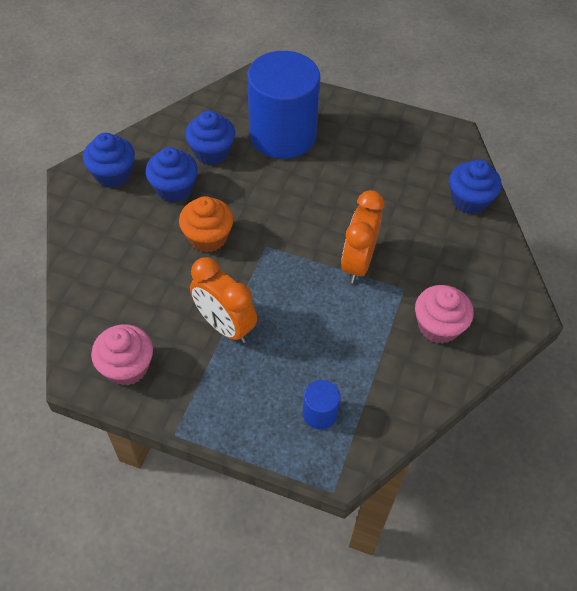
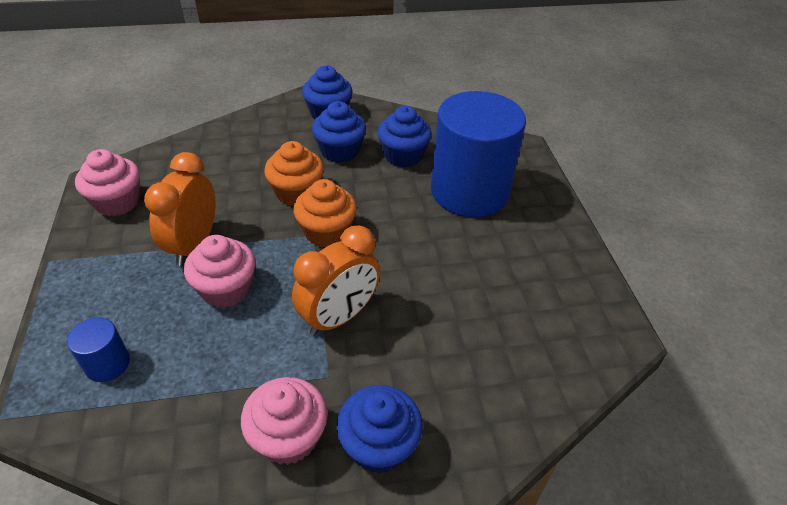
camera: 60 degrees right, 10 degrees down
orange clock [341,190,384,283] -> orange clock turned 150 degrees clockwise [292,226,380,336]
blue cupcake [449,159,502,214] -> blue cupcake moved to [336,385,423,473]
none -> pink cupcake [184,235,255,308]
none -> orange cupcake [293,179,357,247]

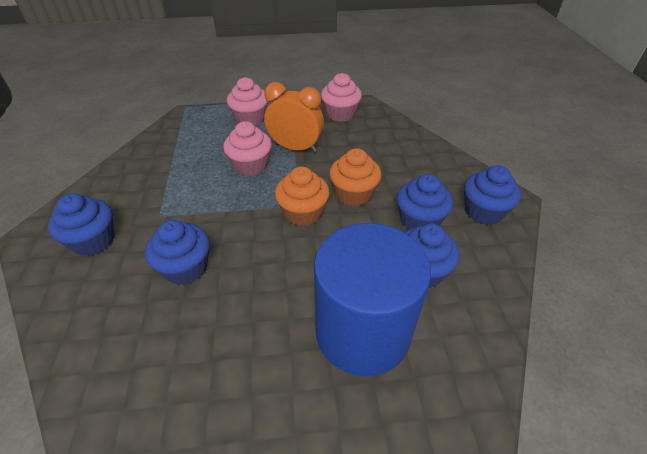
camera: 95 degrees right, 0 degrees up
blue cylinder [67,317,130,382] -> none
pink cupcake [241,377,328,465] -> pink cupcake moved to [227,77,268,126]
orange clock [292,226,380,336] -> none
none -> blue cupcake [145,220,210,285]

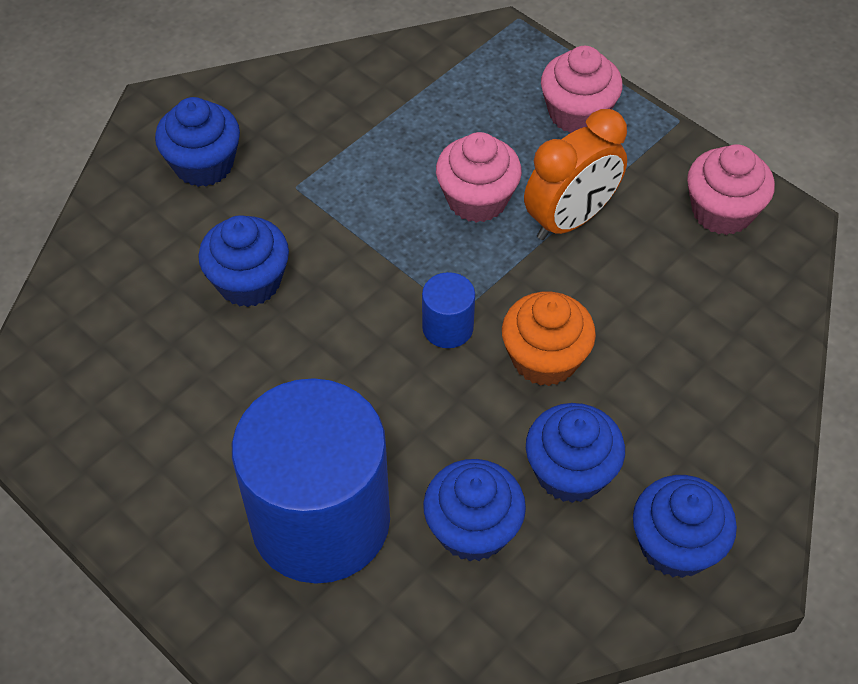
camera: 50 degrees right, 10 degrees up
orange clock [264,82,324,152] -> orange clock turned 75 degrees clockwise [524,109,627,240]
orange cupcake [275,167,330,226] -> blue cylinder [422,272,475,348]

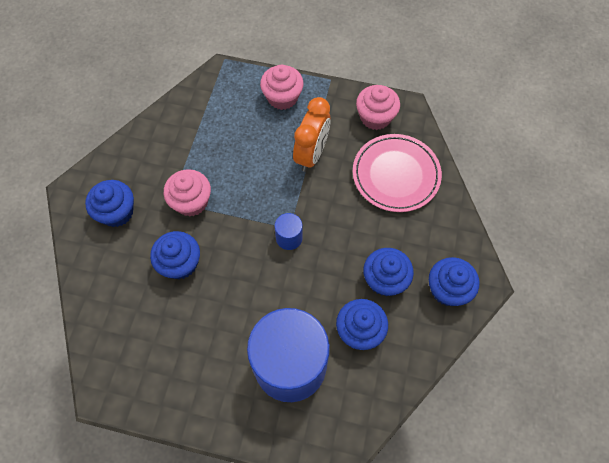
camera: 30 degrees left, 10 degrees up
pink cupcake [436,132,522,223] -> pink cupcake moved to [164,169,211,217]
orange cupcake [502,292,596,386] -> none
none -> pink plate [353,134,442,212]

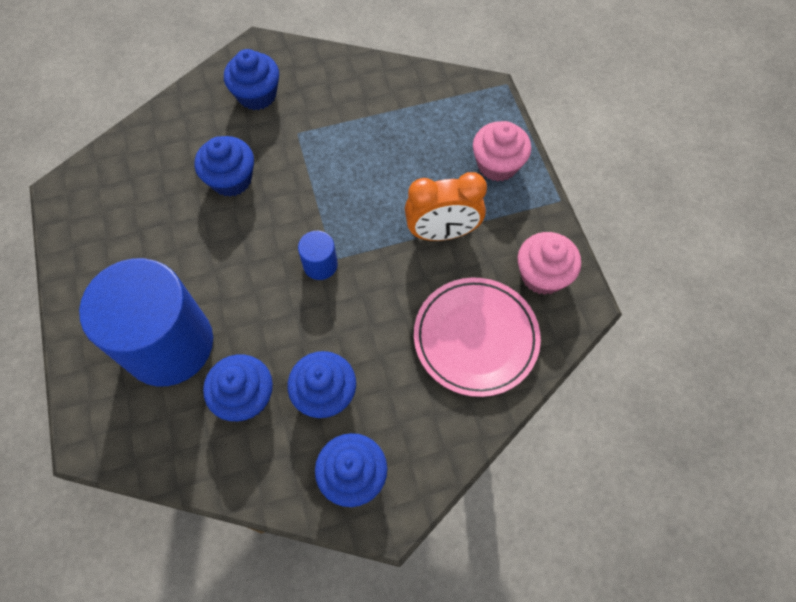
camera: 60 degrees right, 0 degrees up
pink cupcake [164,169,211,217] -> none

